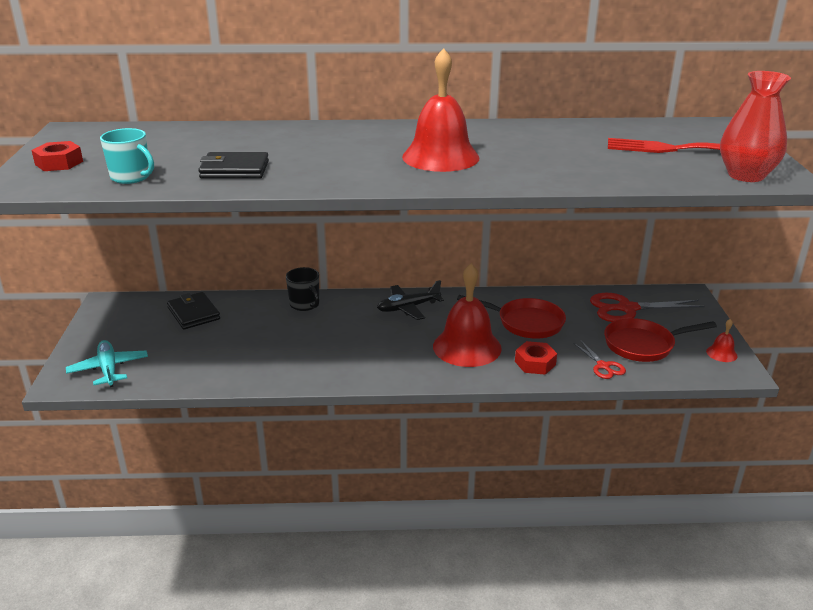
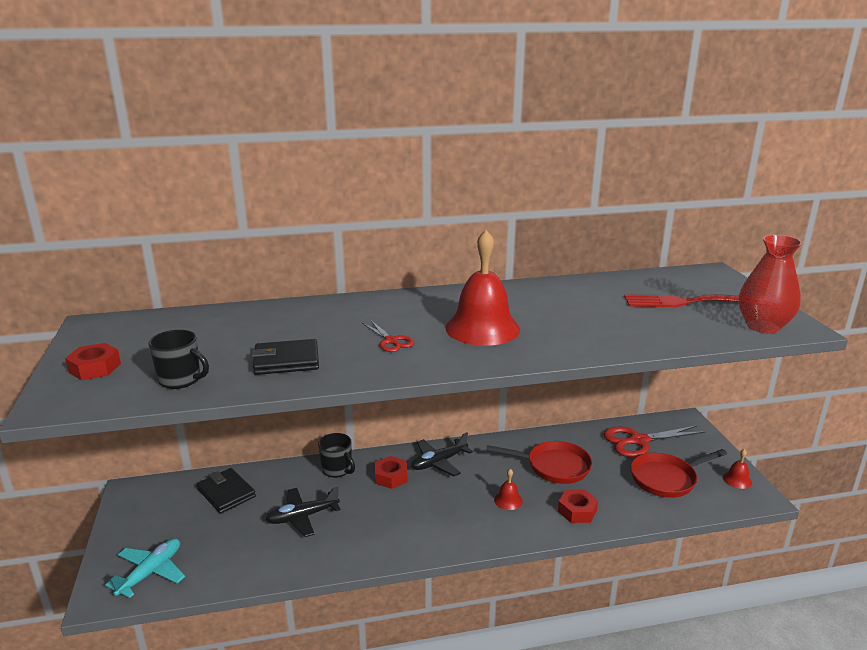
camera: 10 degrees left, 5 degrees down
turquoise plane [66,340,148,387] -> turquoise plane turned 60 degrees clockwise [105,538,185,598]
turquoise mug [100,128,154,184] -> black mug [148,330,209,389]
red bell [433,263,502,367] -> red bell [494,469,523,510], size x0.43
red scissors [573,340,626,379] -> red scissors moved to [362,320,414,352]
none -> black plane [265,487,340,537]
none -> red nut [375,456,408,489]

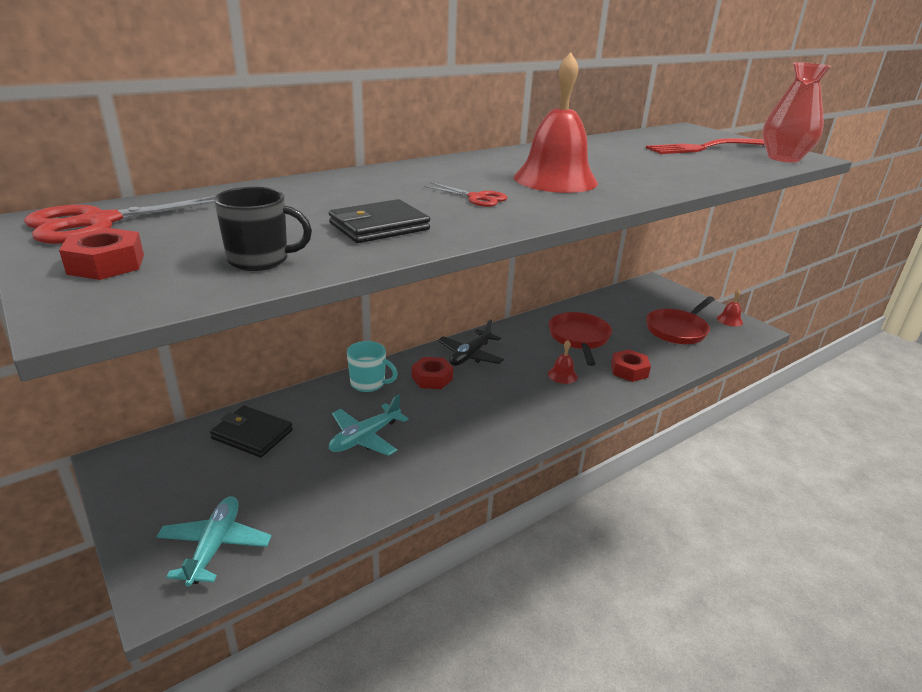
camera: 25 degrees left, 5 degrees up
black plane [265,487,340,537] -> turquoise plane [329,394,409,456]
black mug [318,433,355,478] -> turquoise mug [347,341,398,392]
red pan [486,441,592,484] -> red pan turned 75 degrees counterclockwise [549,312,612,366]
red scissors [604,425,706,457] -> red scissors moved to [24,196,215,244]

